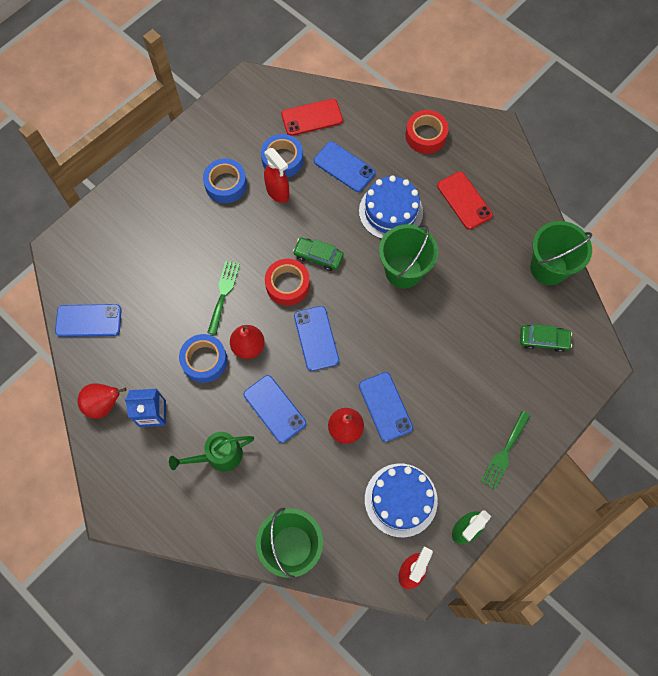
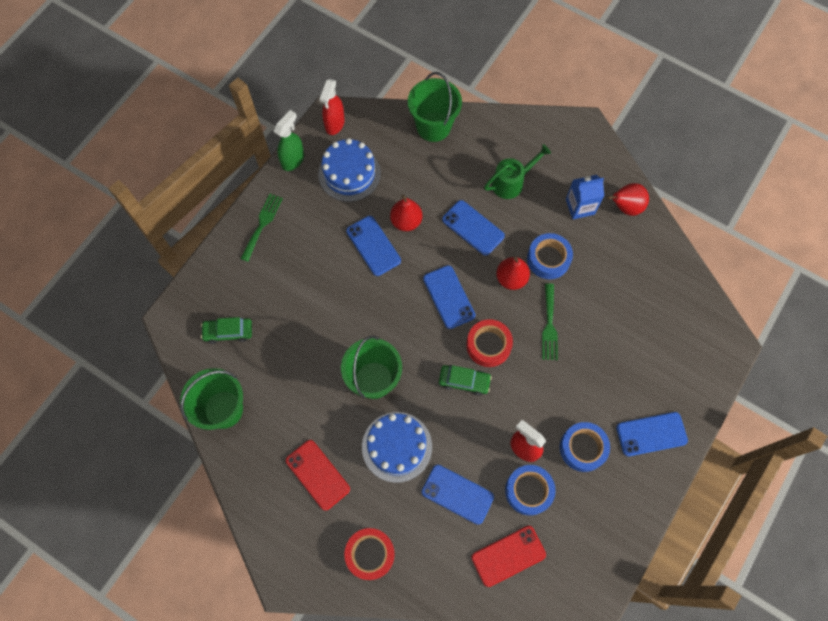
camera: 170 degrees right, 0 degrees up
blue phone [55,304,122,337] -> blue phone moved to [616,412,688,456]

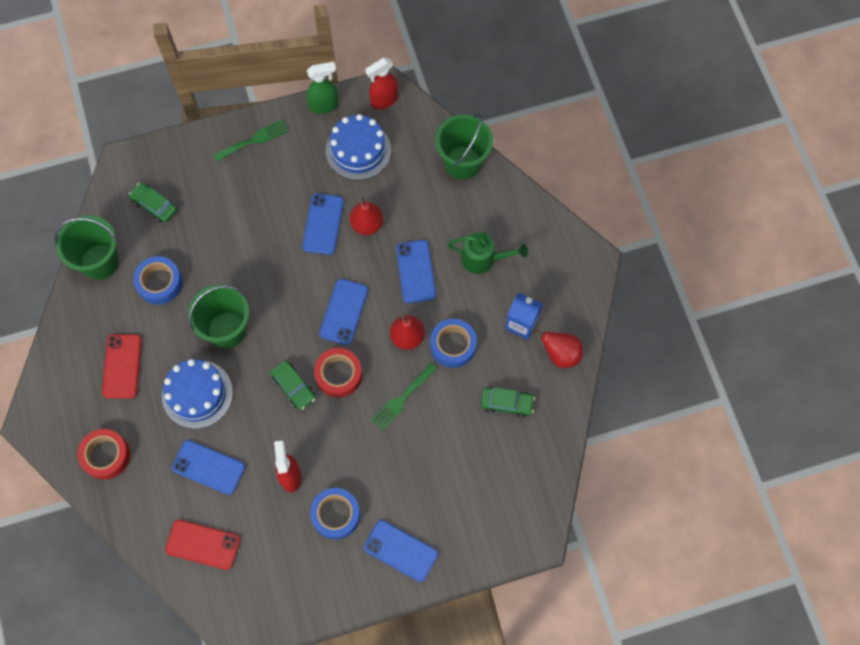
camera: 40 degrees right, 0 degrees up
blue phone [421,465,494,525] -> blue phone turned 45 degrees counterclockwise [172,440,245,495]
blue tape [505,465,556,516] -> blue tape moved to [133,256,183,305]
none -> green car [481,387,535,417]

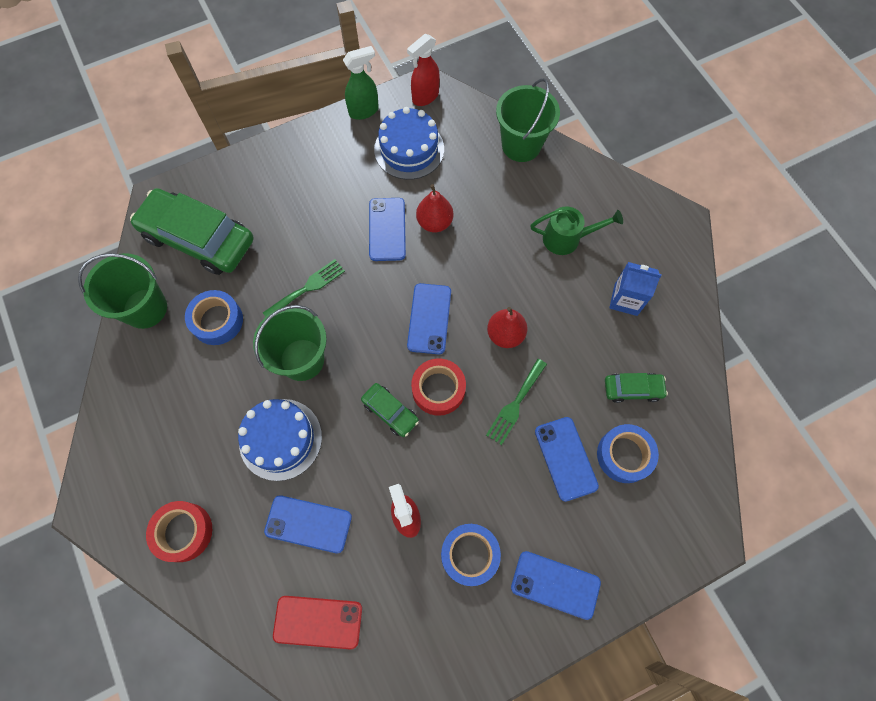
camera: 10 degrees left, 0 degrees up
red phone [102,334,142,398] -> none
green car [129,182,177,223] -> green car [130,188,254,275], size x2.13
green fork [214,119,288,162] -> green fork moved to [263,259,345,317]
blue phone [396,240,436,303] -> blue phone moved to [535,417,599,502]
blue tape [430,319,477,368] -> blue tape moved to [597,424,659,483]
red pear [534,329,583,368] -> none

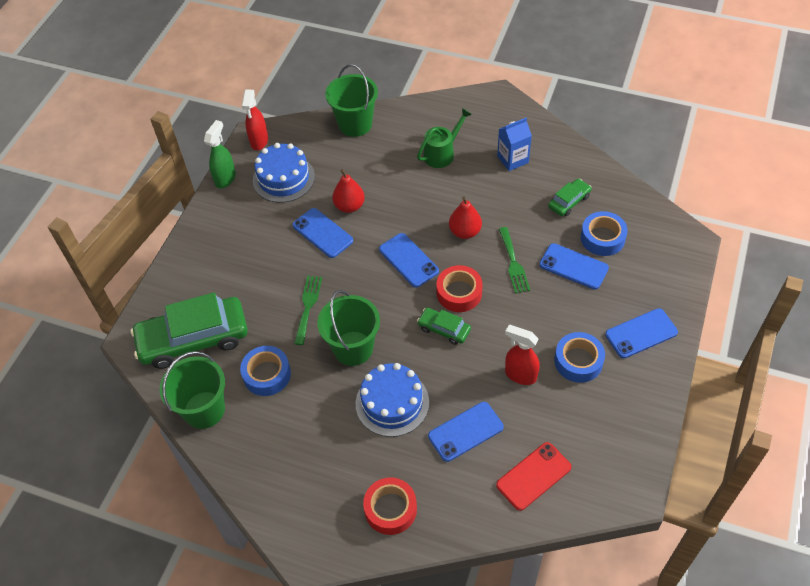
camera: 40 degrees left, 15 degrees down
green car [361,383,419,437] -> green car turned 150 degrees counterclockwise [417,308,471,345]

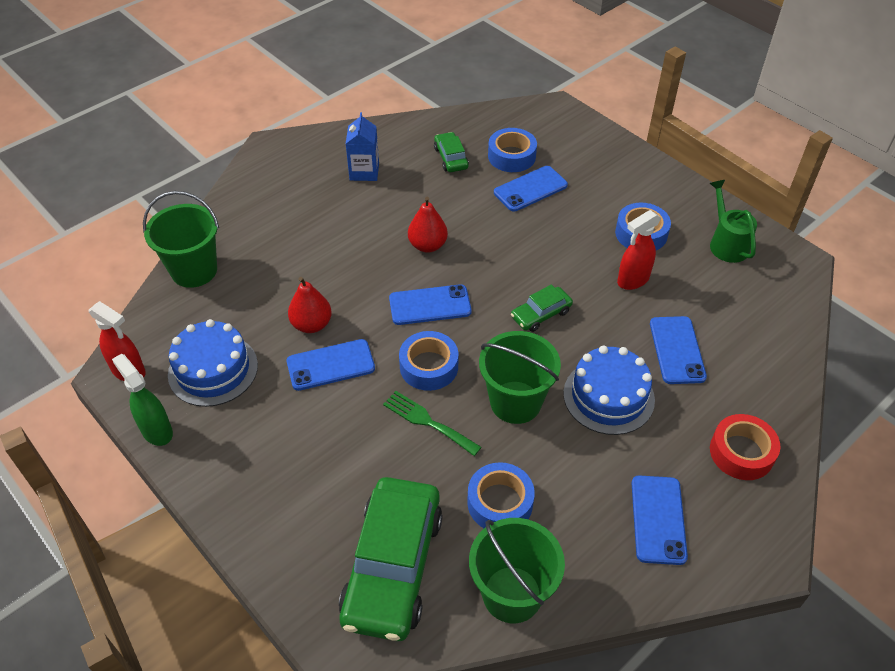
camera: 65 degrees left, 5 degrees down
green watering can [417,108,472,168] -> green watering can moved to [710,180,757,263]
red tape [436,265,483,312] -> none
red phone [496,442,572,511] -> none
green fork [499,227,530,293] -> none
blue phone [605,308,678,358] -> blue phone moved to [632,475,688,565]
none -> blue tape [399,331,459,391]

